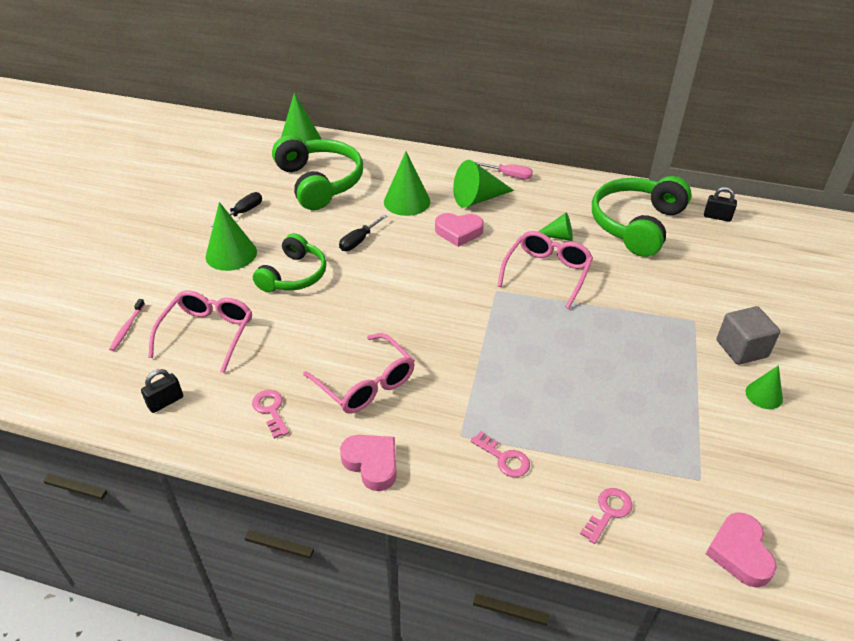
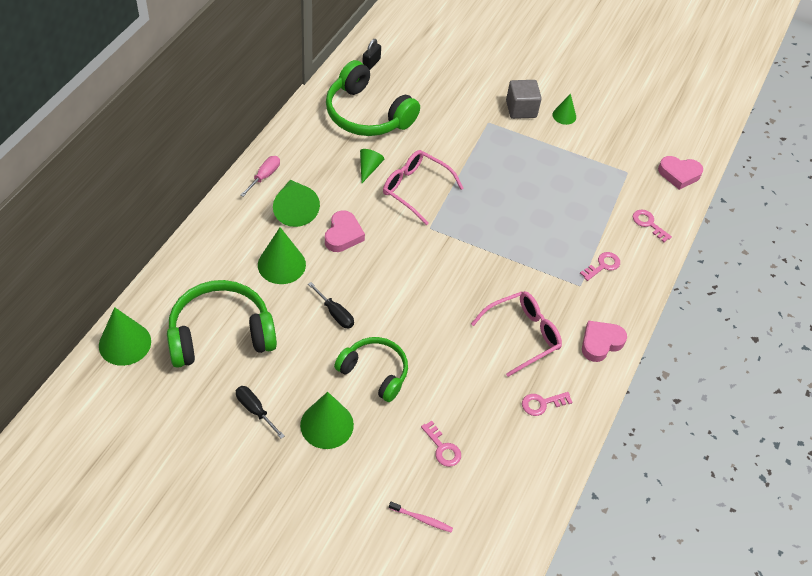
camera: 85 degrees left, 10 degrees up
black padlock [141,369,183,413] -> none
pink glasses [148,290,252,373] -> pink key [421,421,461,467]

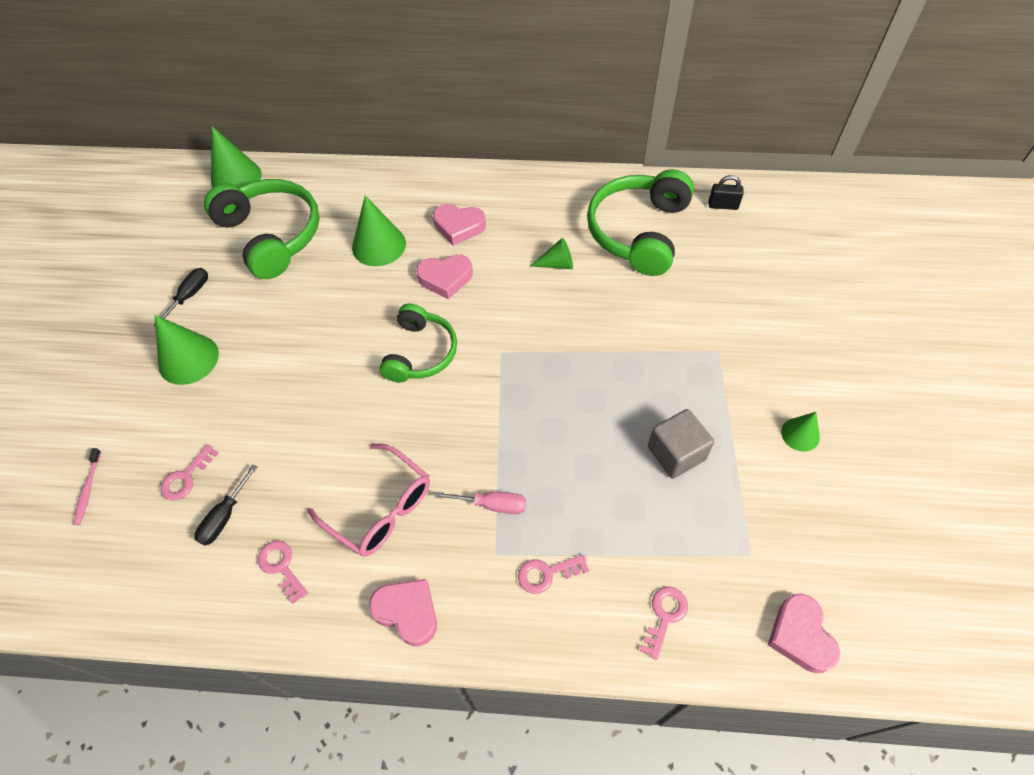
camera: 75 degrees right, 5 degrees up
pink screwdriver [240,156,280,197] -> pink screwdriver moved to [435,492,526,514]
green cone [273,180,320,227] -> pink heart [433,204,486,246]
black screwdriver [308,282,354,329] -> black screwdriver moved to [194,465,258,546]
green headphones [334,337,408,402] -> green headphones moved to [379,304,457,382]
pink glasses [383,150,463,225] -> none
grey cube [506,80,542,119] -> grey cube moved to [648,409,714,479]
pink key [580,252,620,281] -> pink key turned 135 degrees clockwise [518,554,589,594]

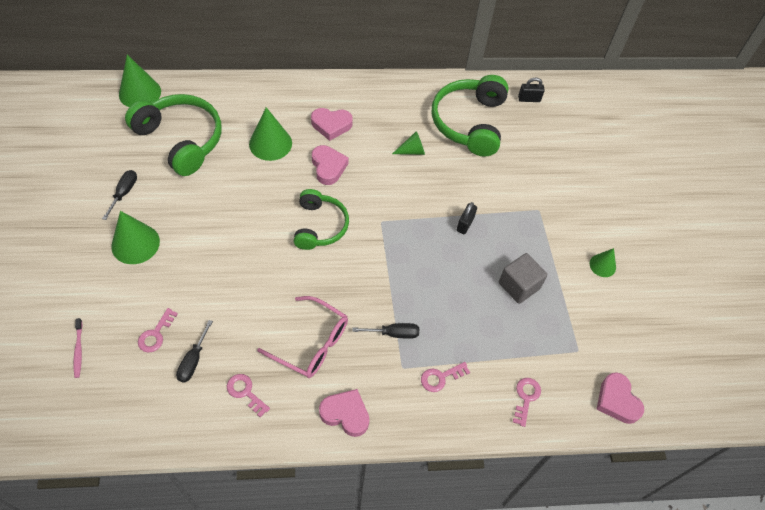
camera: 15 degrees left, 0 degrees up
pink heart [416,255,473,299] -> pink heart turned 90 degrees counterclockwise [312,145,349,185]
pink screwdriver [435,492,526,514] -> black screwdriver [352,323,419,339]
none -> black padlock [457,202,477,234]

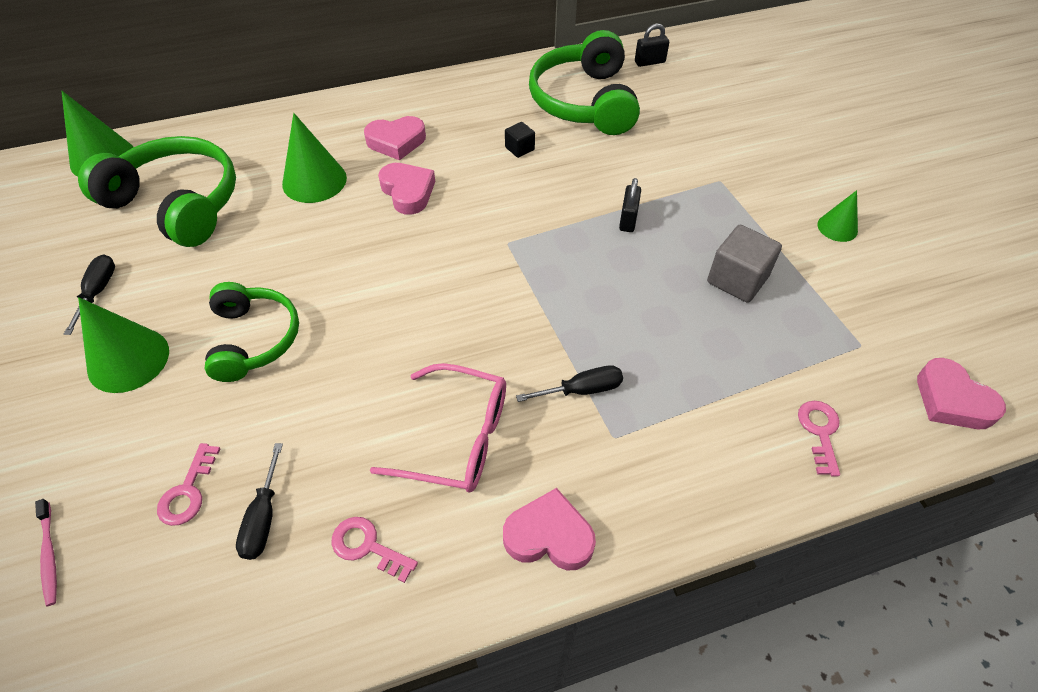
camera: 10 degrees left, 5 degrees down
green headphones [293,189,349,250] -> green headphones moved to [205,282,299,382]
green cone [392,131,425,155] -> black cube [505,122,535,158]
pink key [421,362,470,392] -> none

